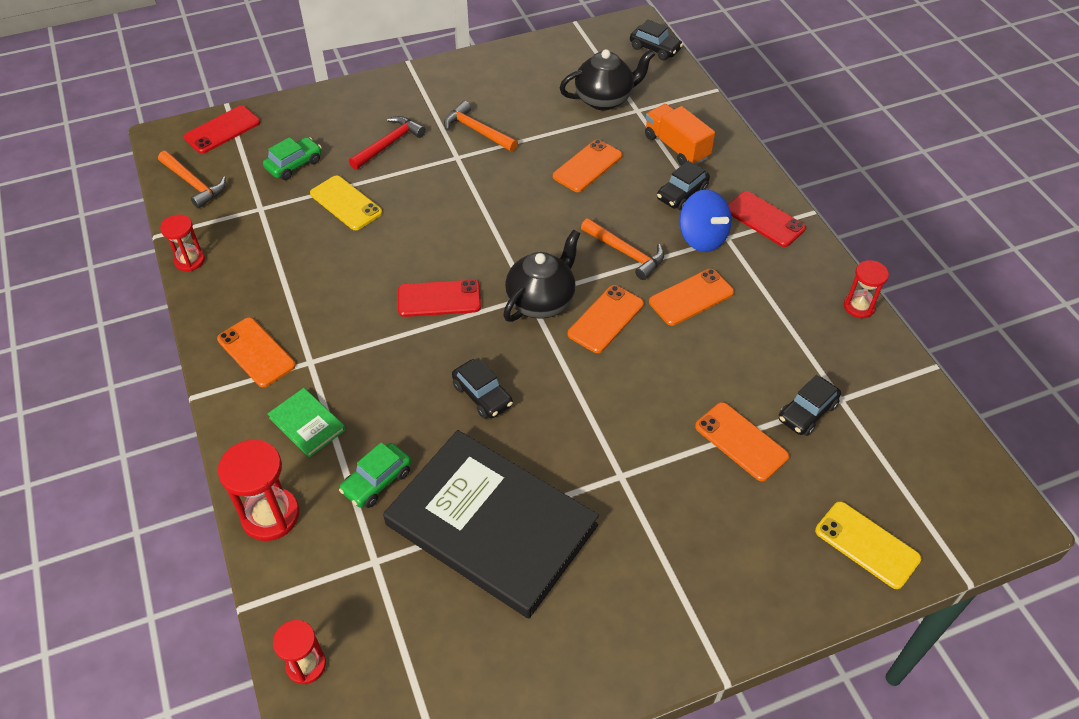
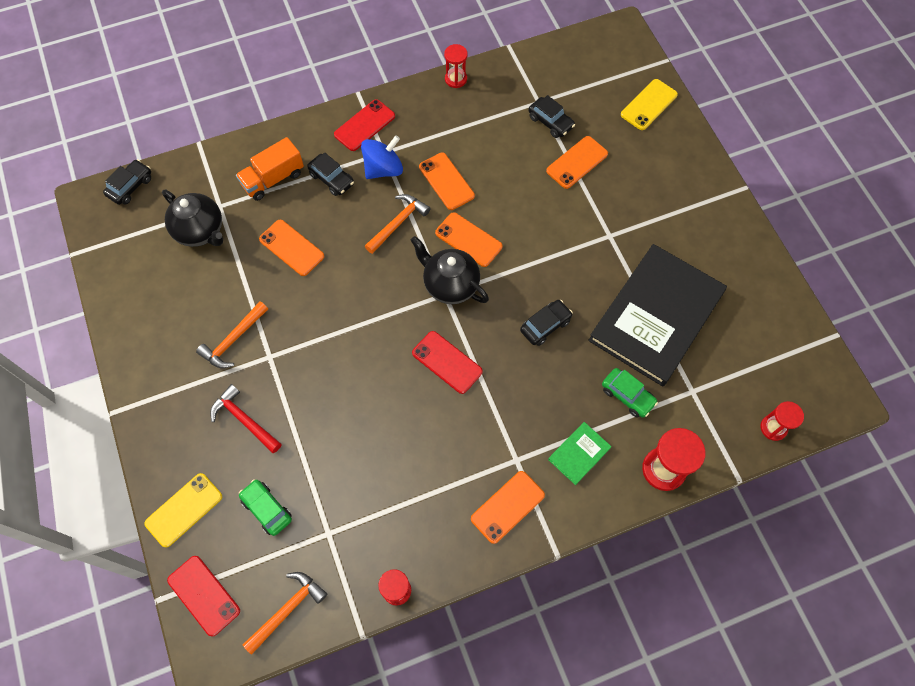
camera: 90 degrees left, 15 degrees up
yellow phone [310,175,382,230] -> yellow phone moved to [144,473,222,547]
red phone [398,280,481,317] -> red phone turned 45 degrees counterclockwise [412,331,483,394]
black teapot [560,49,655,110] -> black teapot turned 150 degrees clockwise [162,190,223,247]

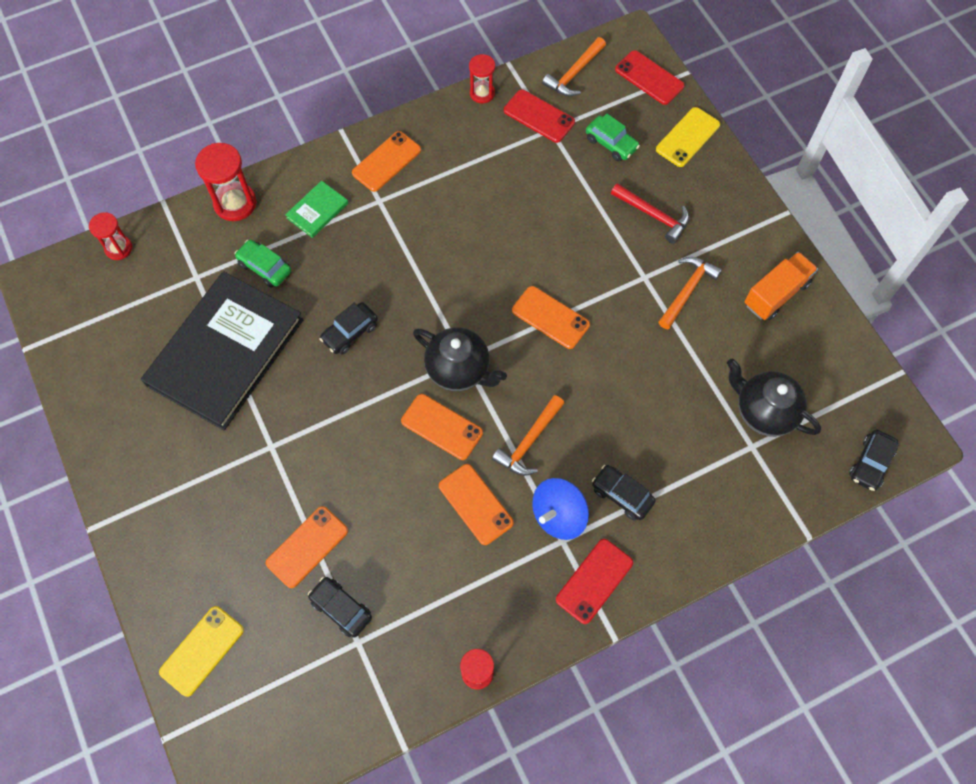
camera: 175 degrees right, 0 degrees up
orange truck [236,137,304,201] -> orange truck moved to [744,252,818,320]
orange phone [259,220,324,276] -> orange phone moved to [512,286,590,349]
red phone [412,331,483,394] -> red phone moved to [504,89,575,143]

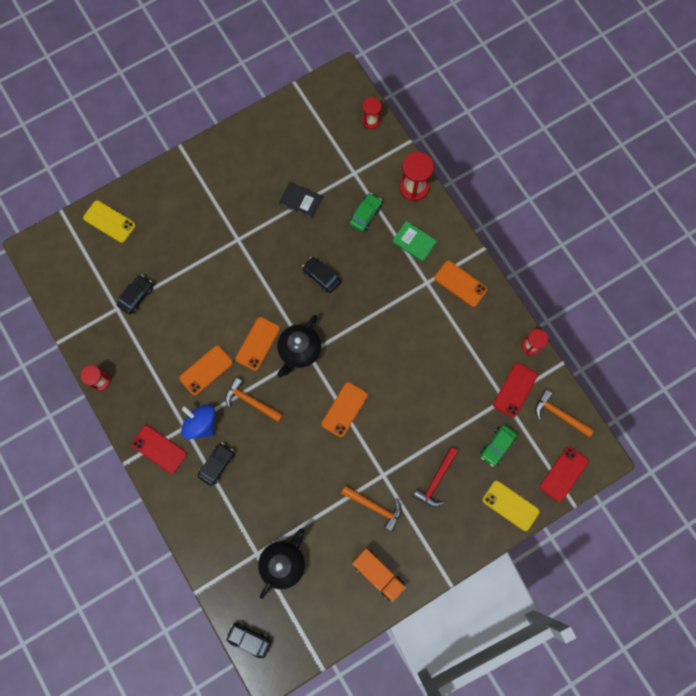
camera: 85 degrees right, 10 degrees up
black book [141,271,303,430] -> black book [279,182,323,219], size x0.40
orange phone [266,506,348,588] -> none

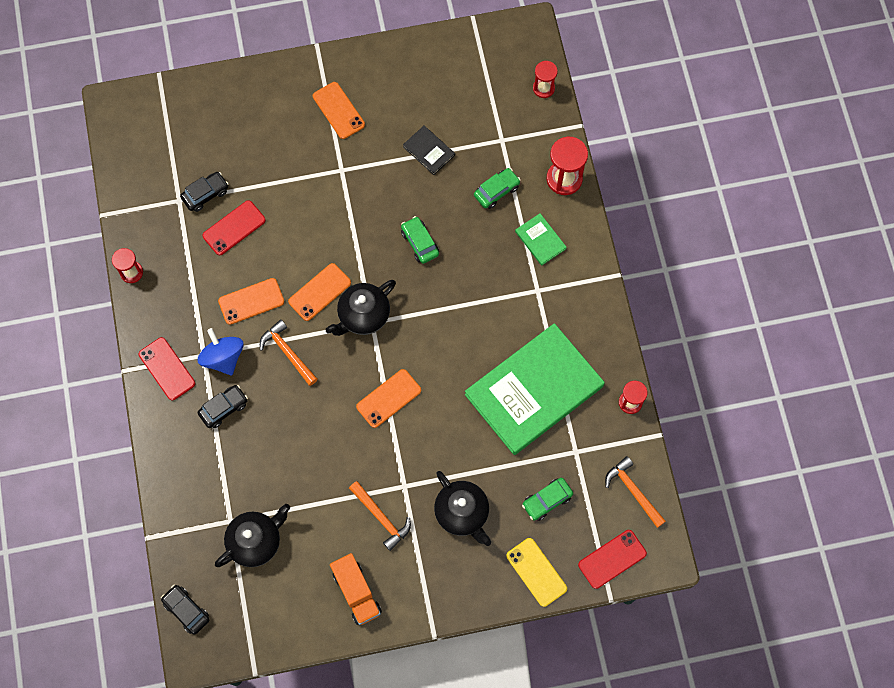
camera: 20 degrees right, 5 degrees down
yellow phone [83,200,136,243] -> none
black car [302,257,341,293] -> green car [401,216,439,264]
red hammer [413,447,458,507] -> black teapot [434,471,491,546]
orange phone [434,261,487,307] -> orange phone moved to [313,82,365,139]
red phone [493,363,538,418] -> red phone moved to [202,200,266,255]
none -> green book [465,323,605,455]

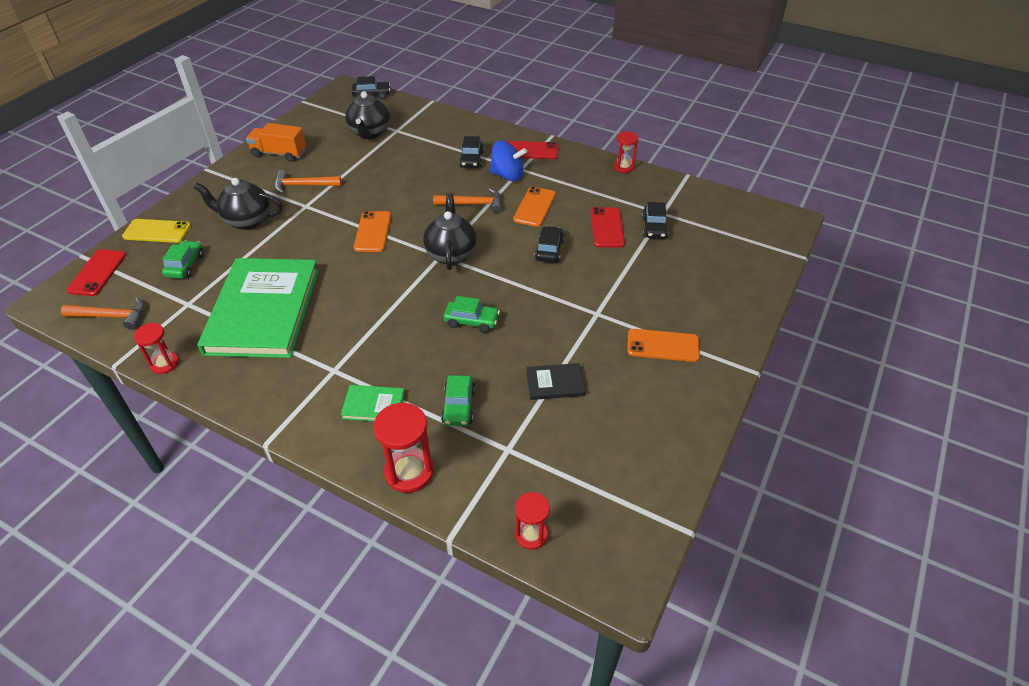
camera: 130 degrees right, 25 degrees down
orange phone [288,263,351,321] -> none
none -> black car [534,226,564,263]

